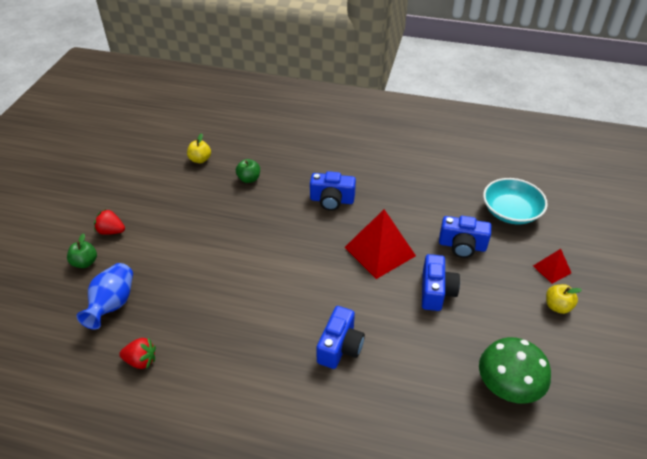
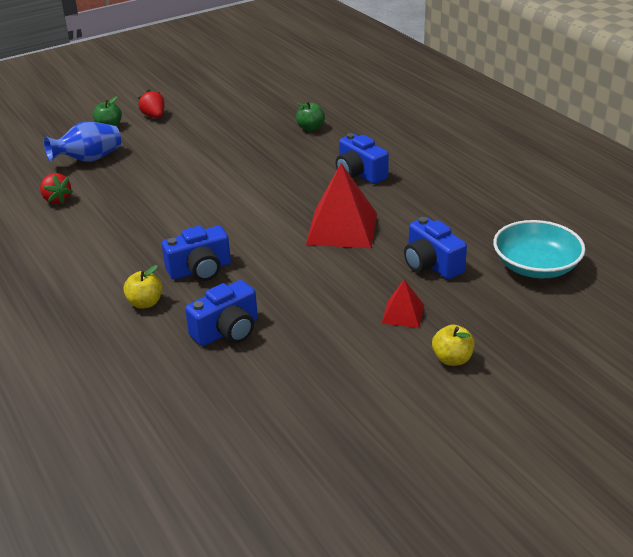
camera: 45 degrees right, 10 degrees down
yellow apple [187,133,211,163] -> yellow apple moved to [123,265,163,309]
blue camera [422,254,460,311] -> blue camera moved to [185,280,258,346]
green mushroom [479,337,551,404] -> none
red pyramid [533,249,571,284] -> red pyramid moved to [382,279,424,328]

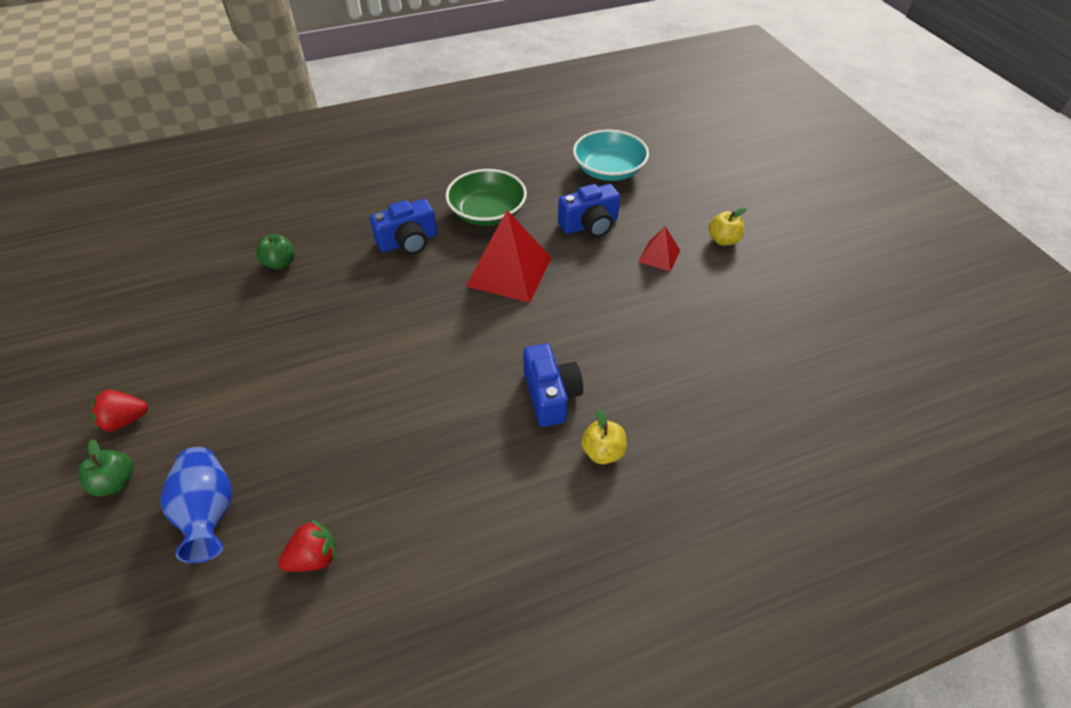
camera: 80 degrees left, 15 degrees up
blue camera [185,280,258,346] -> none
none -> green bowl [445,169,527,226]

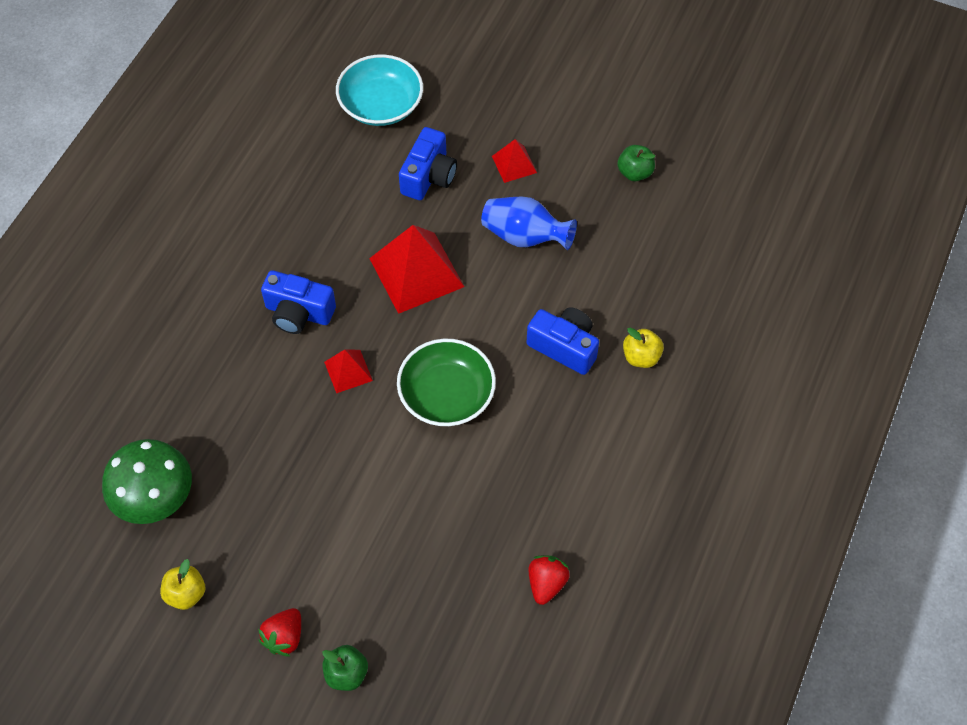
camera: 45 degrees left, 10 degrees up
blue vase [160,447,233,563] -> blue vase moved to [481,197,577,250]
green apple [256,234,295,270] -> green apple moved to [617,145,655,181]
blue camera [370,199,437,255] -> blue camera turned 90 degrees clockwise [261,270,336,334]
green bowl [445,169,527,226] -> green bowl moved to [397,339,496,426]
yellow apple [709,207,746,246] -> yellow apple moved to [160,559,205,610]
none -> green mushroom [102,439,192,524]
none -> red pyramid [324,349,373,393]

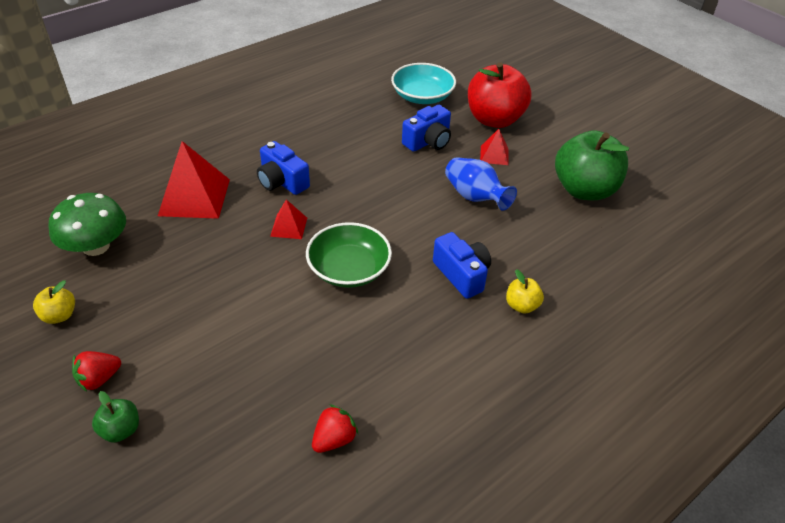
camera: 25 degrees right, 15 degrees down
red pyramid [369,225,464,314] -> red pyramid moved to [158,141,230,219]
green apple [617,145,655,181] -> green apple [555,130,629,200], size x2.25
none -> red apple [468,62,532,128]

